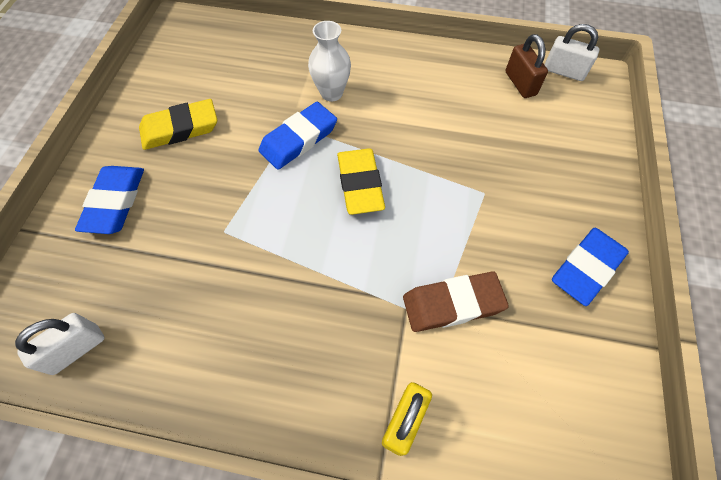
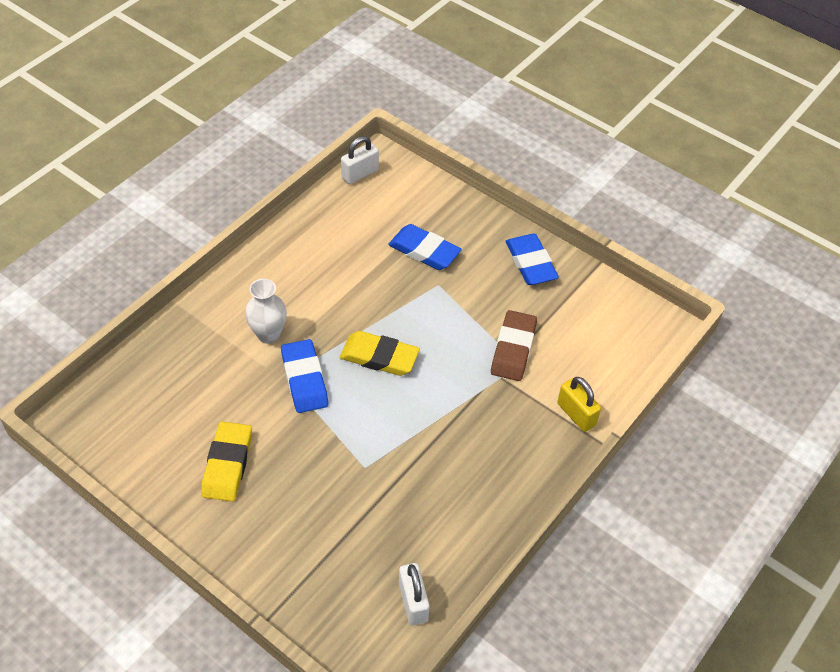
camera: 65 degrees left, 10 degrees down
blue eraser [75,166,144,234] -> blue eraser moved to [388,224,462,270]
brown padlock [506,34,548,98] -> none

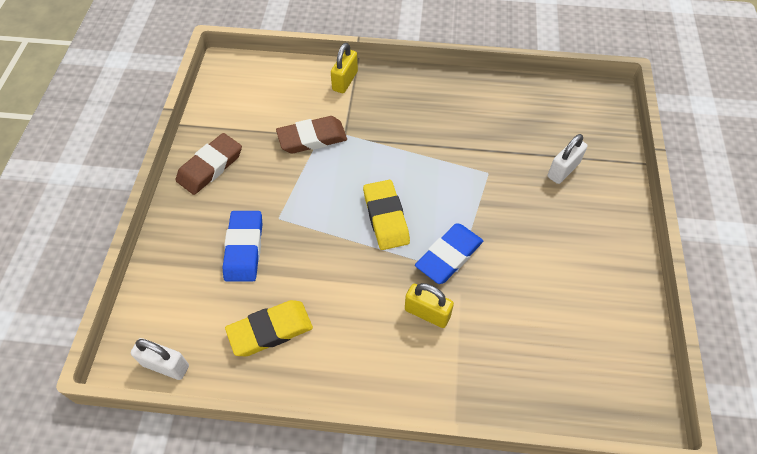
camera: 120 degrees left, 5 degrees up
yellow eraser [201,421,252,502] -> yellow eraser moved to [225,300,313,356]
white vase [245,279,287,344] -> yellow padlock [405,283,454,328]
white padlock [399,563,430,625] -> white padlock moved to [548,134,587,184]
blue eraser [505,233,559,285] -> brown eraser [176,133,242,195]

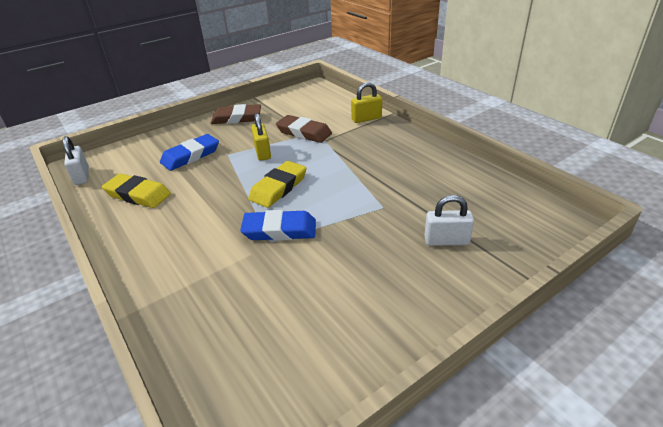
camera: 50 degrees right, 20 degrees down
yellow padlock [405,283,454,328] -> yellow padlock moved to [251,113,271,161]

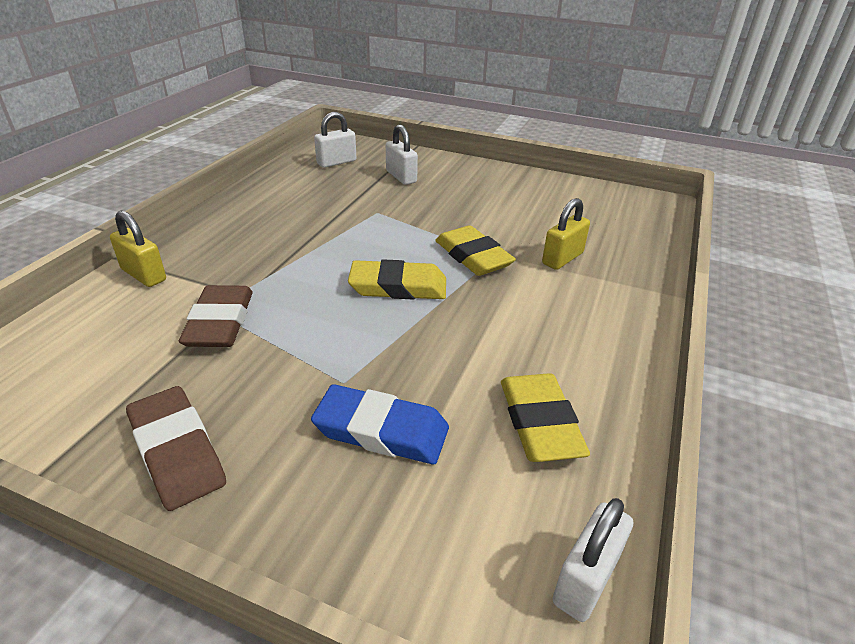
camera: 125 degrees left, 0 degrees up
blue eraser [240,210,316,241] -> yellow eraser [435,225,516,276]
yellow padlock [251,113,271,161] -> yellow padlock moved to [542,198,590,270]
none -> white padlock [314,112,356,168]

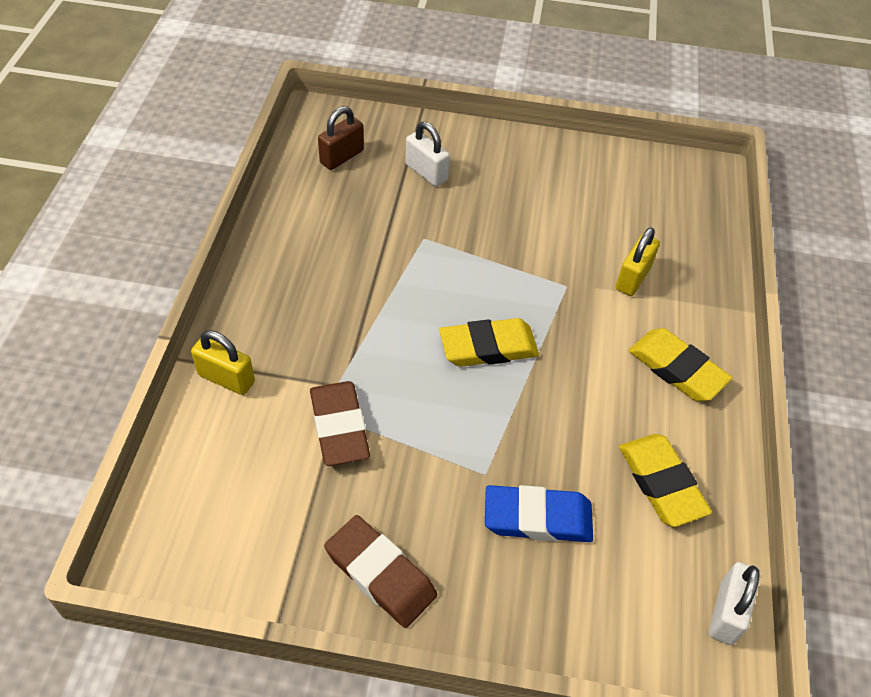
camera: 15 degrees left, 15 degrees up
white padlock [314,112,356,168] -> brown padlock [318,106,364,170]
yellow eraser [435,225,516,276] -> yellow eraser moved to [629,328,732,401]

